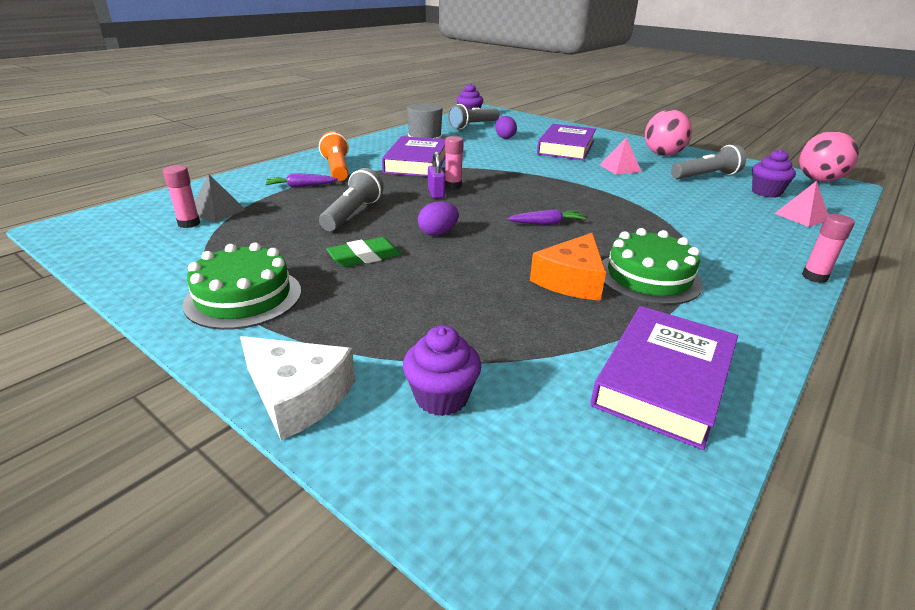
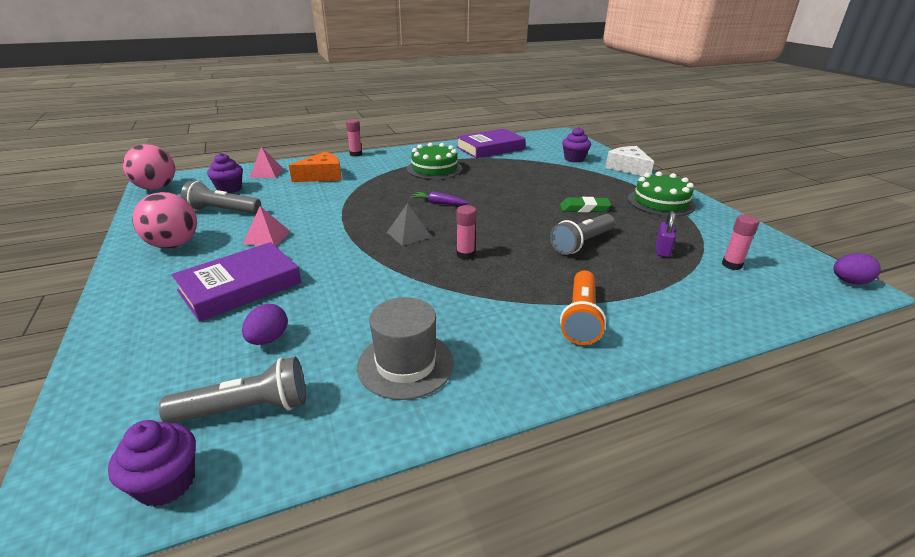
camera: 150 degrees left, 0 degrees up
grey pyramid [195,174,246,223] -> grey pyramid moved to [387,203,431,246]
purple carrot [265,173,338,188] -> none
purple book [382,136,446,177] -> none
purple egg [418,202,459,236] -> purple egg moved to [833,253,881,285]
purple padlock [428,151,445,199] -> purple padlock moved to [656,211,676,257]
orange cheese [530,233,606,301] -> orange cheese moved to [289,152,342,182]

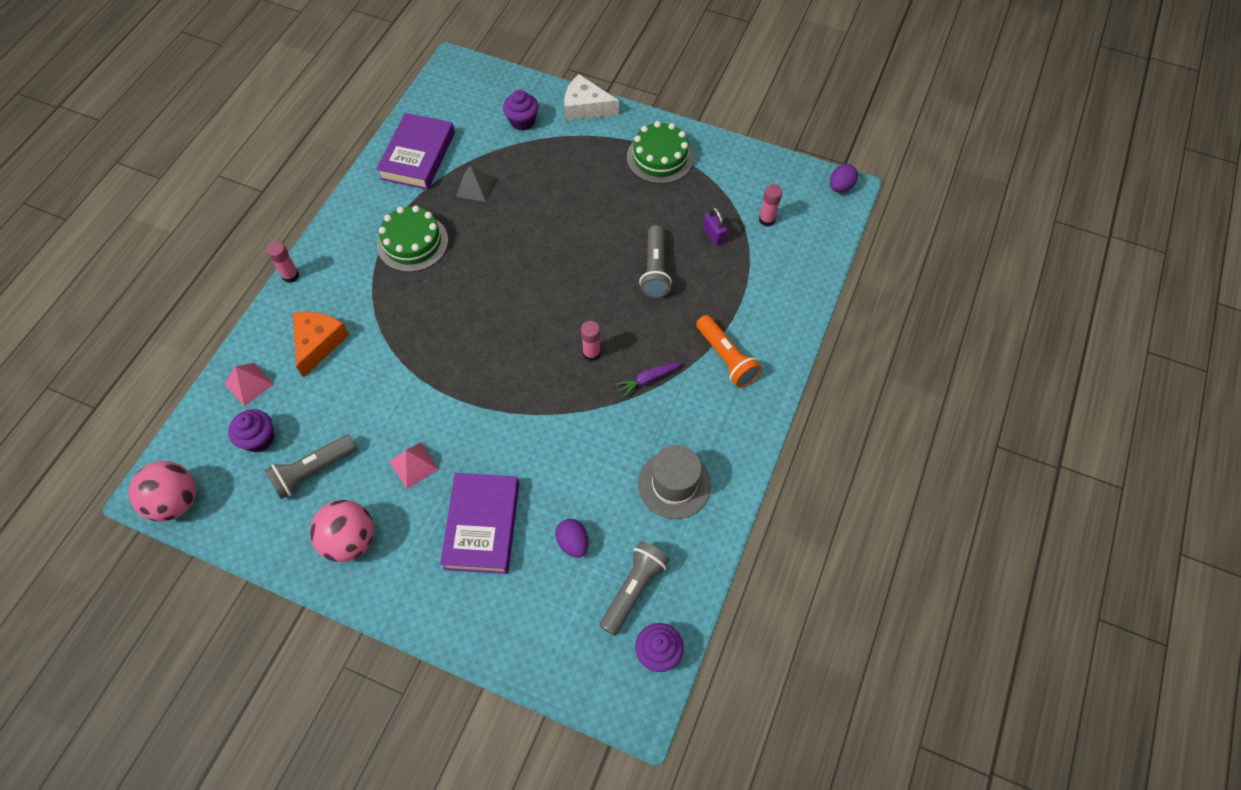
camera: 45 degrees left, 30 degrees up
grey pyramid [387,203,431,246] -> grey pyramid moved to [456,165,494,202]
purple carrot [410,191,469,205] -> purple carrot moved to [615,362,682,398]
green eraser [560,197,612,212] -> none

